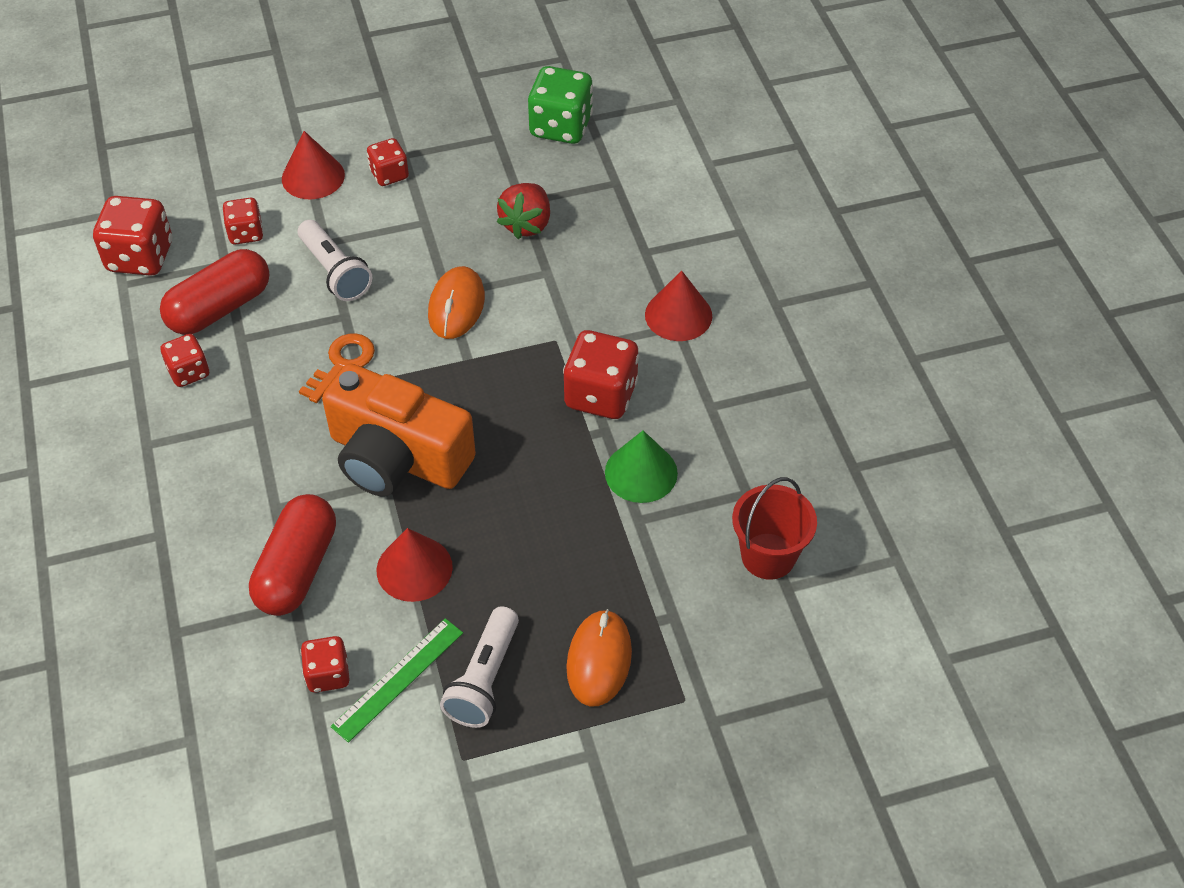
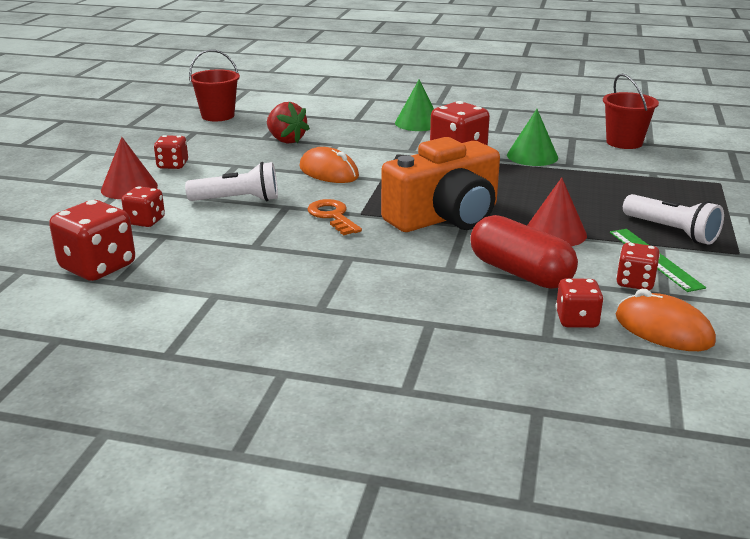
camera: 60 degrees left, 25 degrees down
red capsule [160,249,270,335] -> none
red dice [161,334,209,387] -> red dice moved to [556,278,604,328]
green dice [528,66,593,144] -> red bucket [189,50,240,121]
orange mouse [566,609,632,707] -> orange mouse moved to [616,289,716,351]
red cone [645,271,712,341] -> green cone [395,79,434,131]

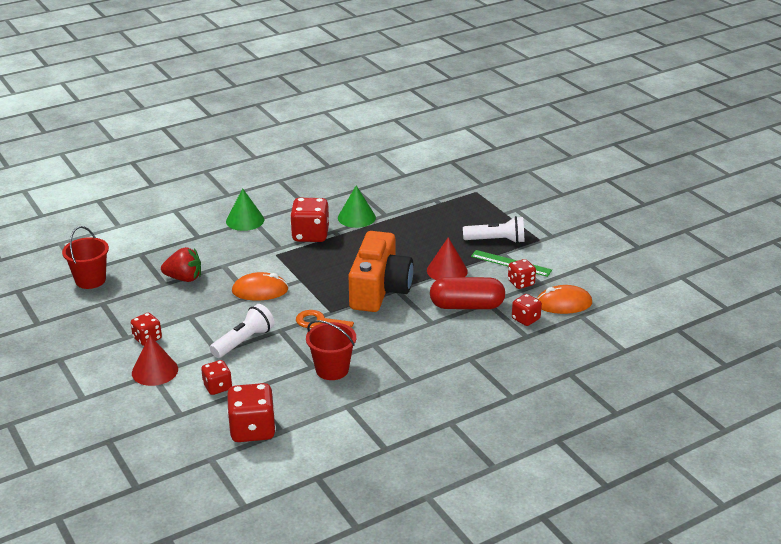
camera: 45 degrees left, 5 degrees up
red bucket [603,74,659,149] -> red bucket moved to [306,320,356,380]

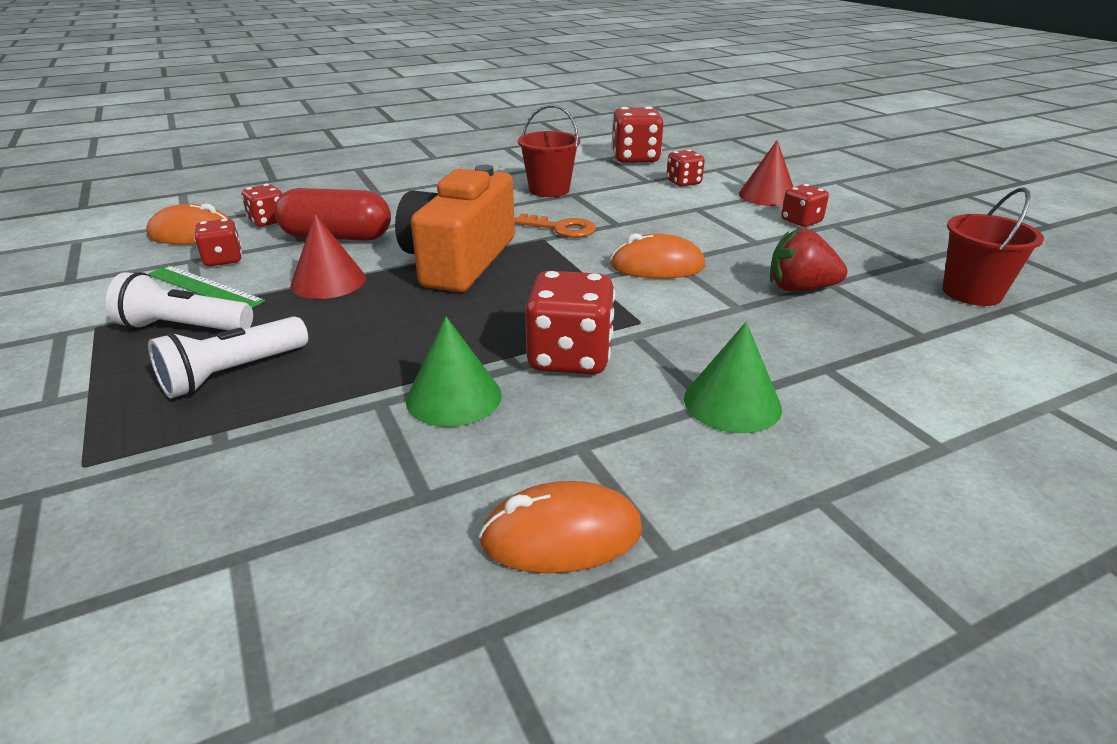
camera: 175 degrees left, 0 degrees up
white flashlight [210,304,275,358] -> white flashlight moved to [148,316,308,399]
none -> orange mouse [479,481,642,574]

